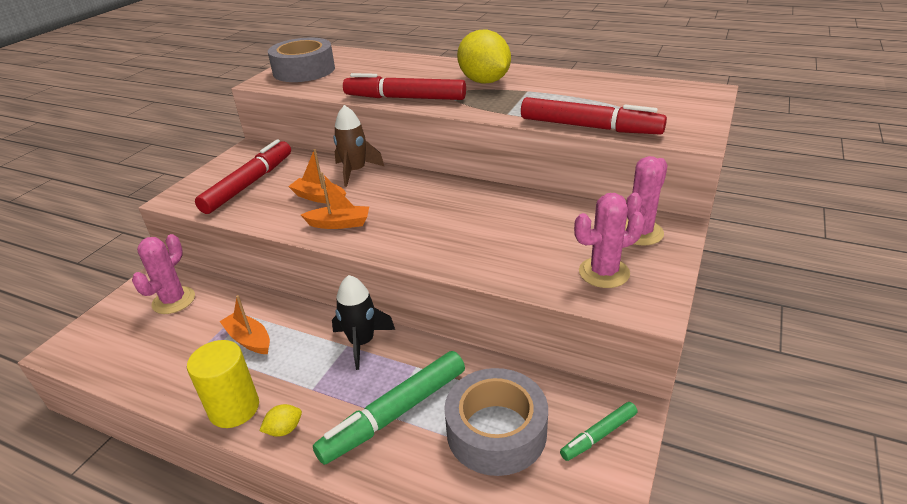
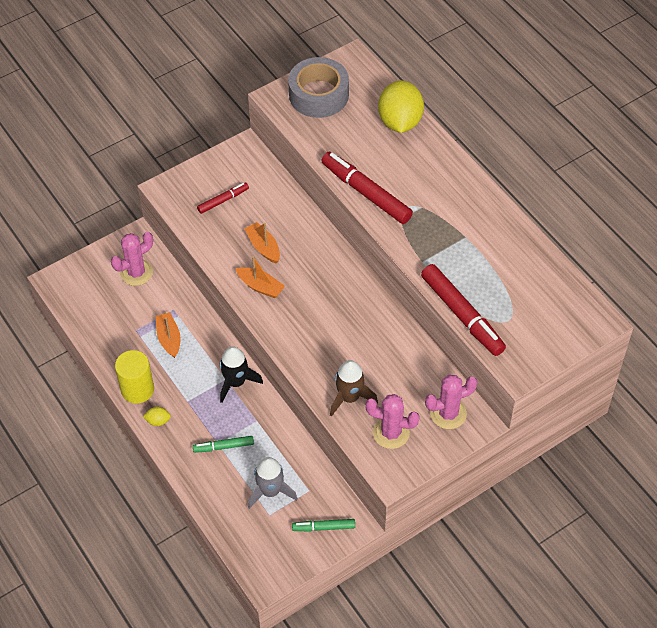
camera: 30 degrees right, 20 degrees up
red marker [195,139,291,214] -> red marker [197,182,249,214], size x0.53
green marker [313,351,465,465] -> green marker [193,436,254,453], size x0.53
brown rocket [333,105,384,187] -> brown rocket moved to [330,360,378,417]
grey tape [444,368,548,476] -> grey rocket [248,457,298,509]
yellow lemon [457,30,511,84] -> yellow lemon moved to [378,80,424,133]

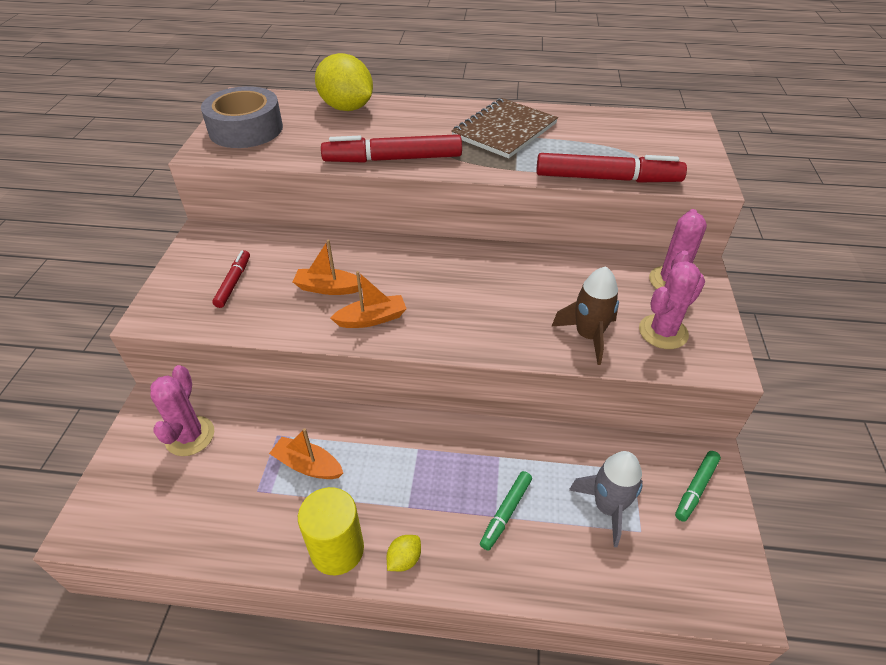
camera: 50 degrees left, 10 degrees down
black rocket [220,346,263,403] -> none
none -> brown notebook [451,98,558,158]

